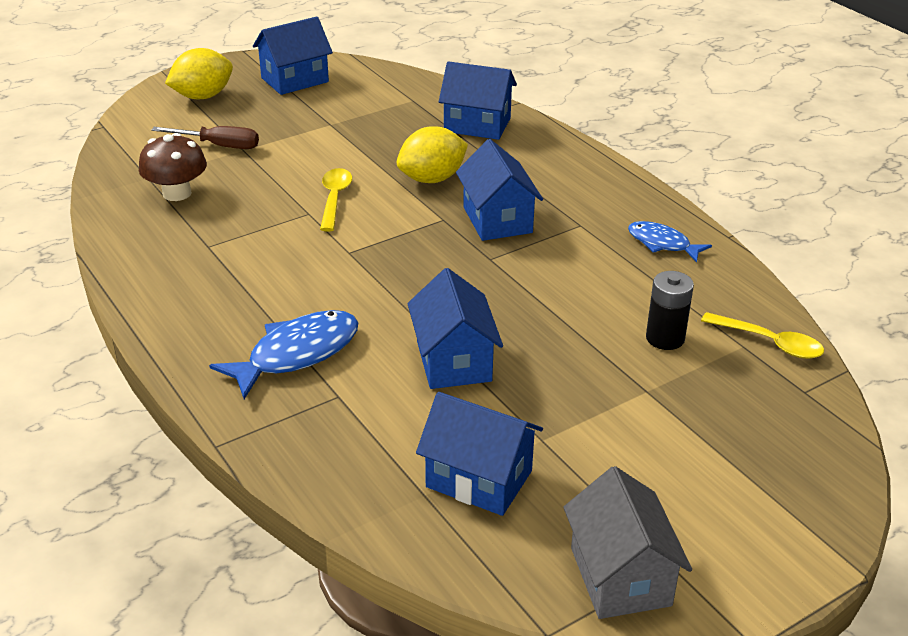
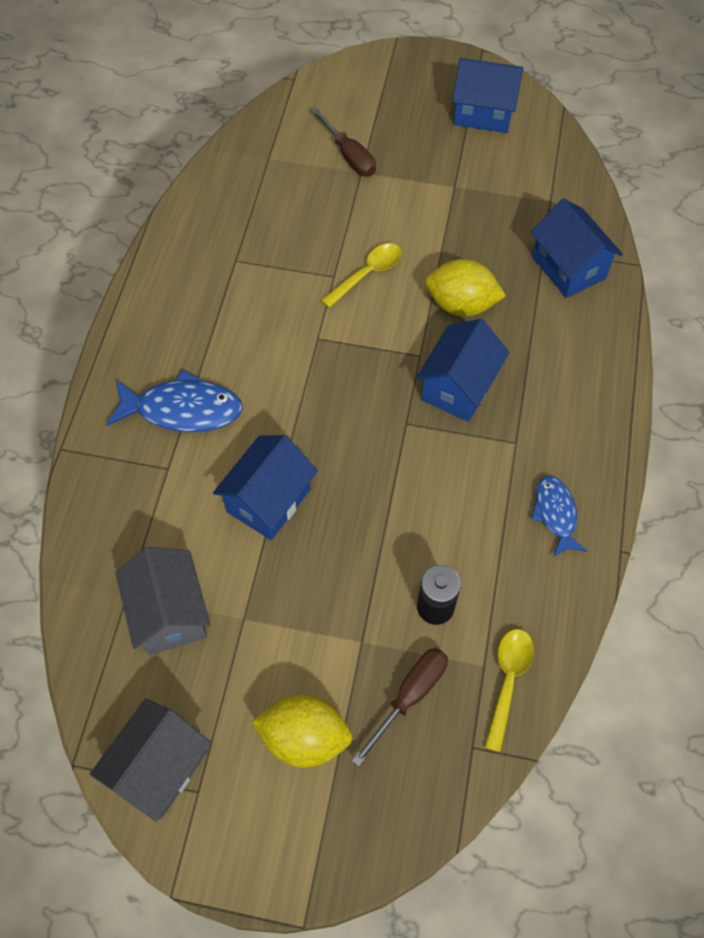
camera: 45 degrees right, 25 degrees up
brown mushroom [139,133,207,201] -> none
yellow lemon [165,48,233,99] -> yellow lemon moved to [251,694,352,768]
blue house [416,392,543,516] -> grey house [115,547,210,655]
yellow spoon [701,312,824,359] -> yellow spoon turned 150 degrees counterclockwise [484,629,534,752]
none -> brown screwdriver [352,648,448,767]

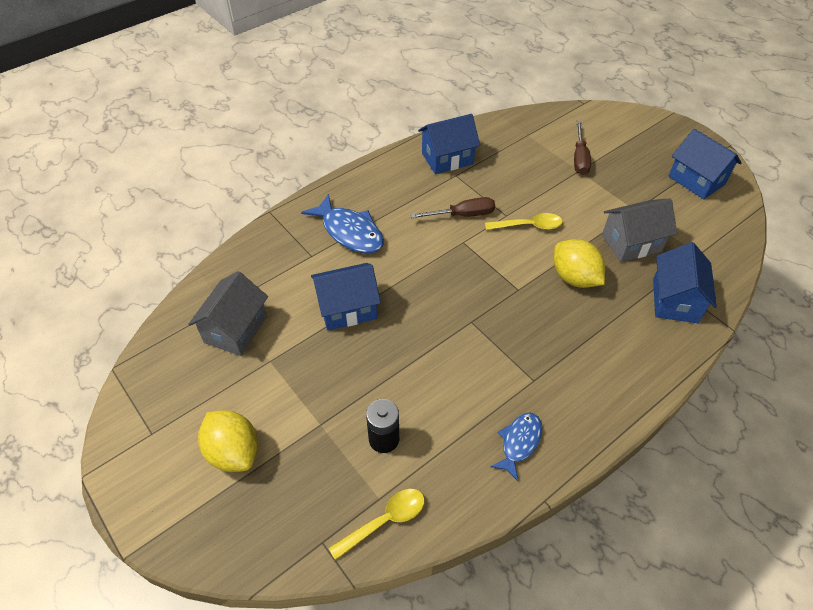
camera: 40 degrees right, 10 degrees down
grey house [90,698,211,822] -> grey house moved to [602,198,677,262]
brown screwdriver [352,648,448,767] -> brown screwdriver moved to [411,197,495,218]
blue house [416,319,509,422] -> blue house moved to [418,114,480,174]

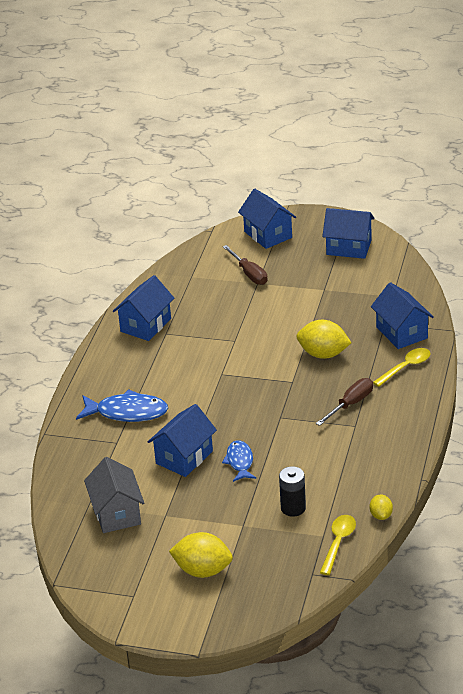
camera: 35 degrees left, 15 degrees down
brown screwdriver [411,197,495,218] -> brown screwdriver moved to [316,378,373,426]
yellow spoon [485,213,563,230] -> yellow spoon moved to [373,348,431,387]
blue fish [490,412,542,481] -> blue fish moved to [222,440,256,482]
grey house [602,198,677,262] -> none
none -> blue house [238,189,296,249]
none -> yellow lemon [370,495,393,520]

